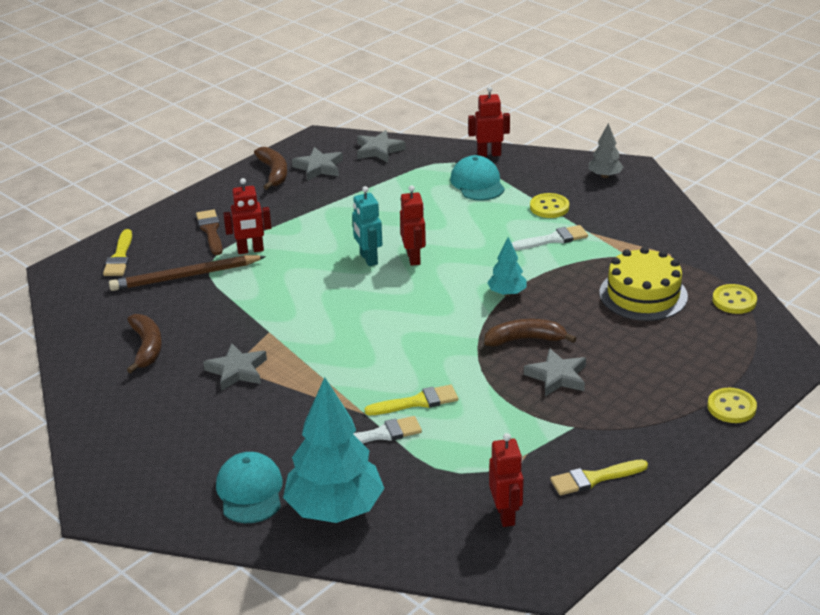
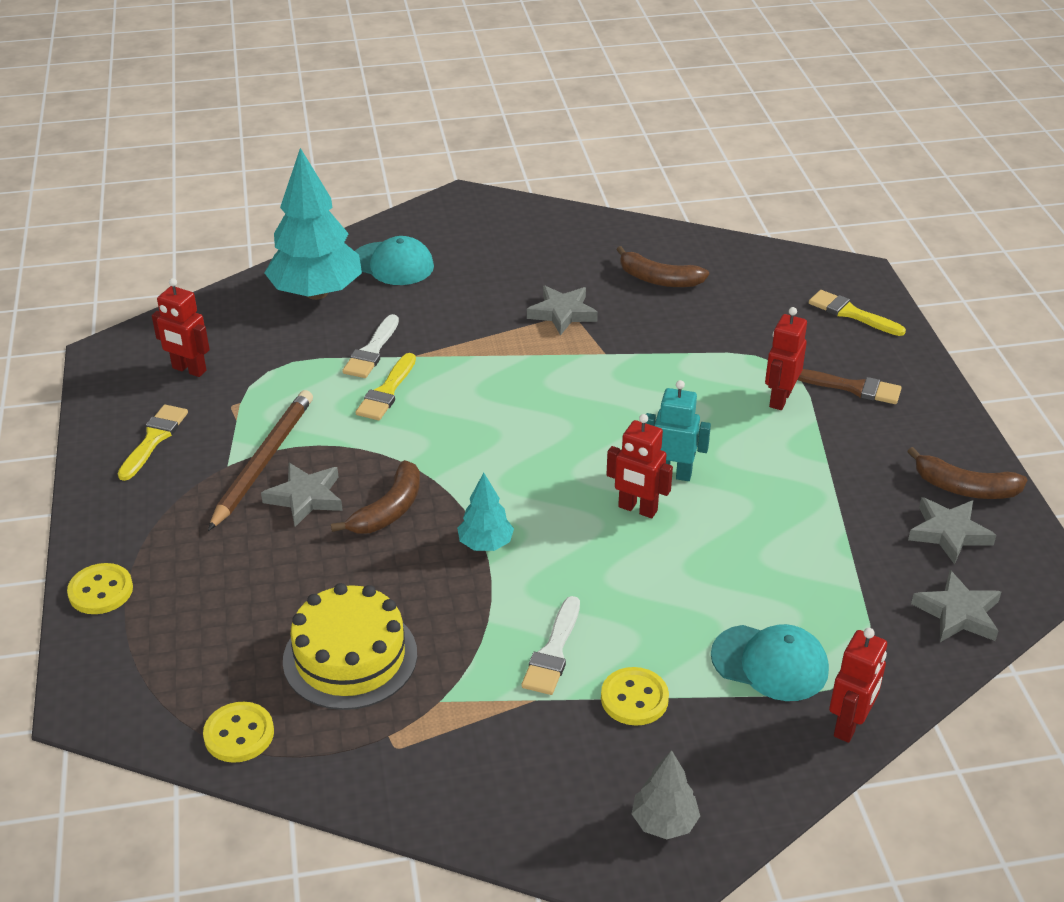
camera: 125 degrees right, 5 degrees up
brown pencil [109,255,266,291] -> brown pencil moved to [208,390,313,531]

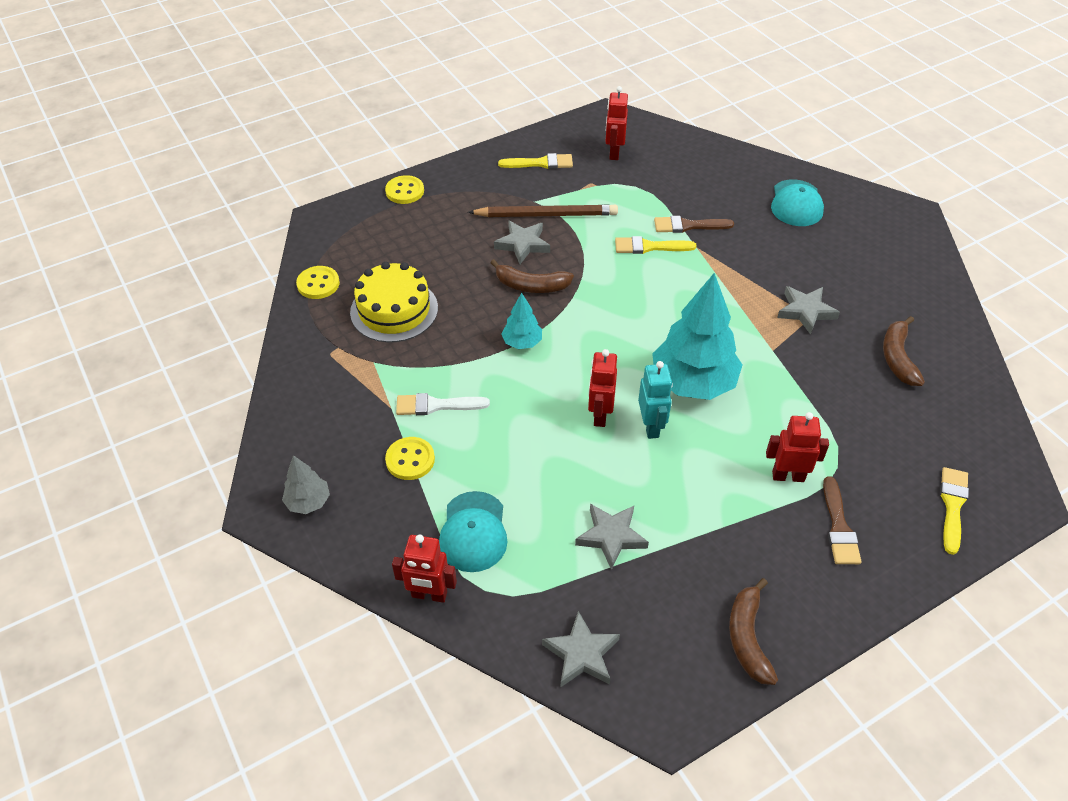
camera: 70 degrees right, 10 degrees up
turquoise tree [265,148,362,300] -> turquoise tree moved to [652,273,742,400]
white brush [342,314,399,378] -> brown brush [654,216,734,233]
grey star [908,497,997,565] -> grey star moved to [575,504,649,570]

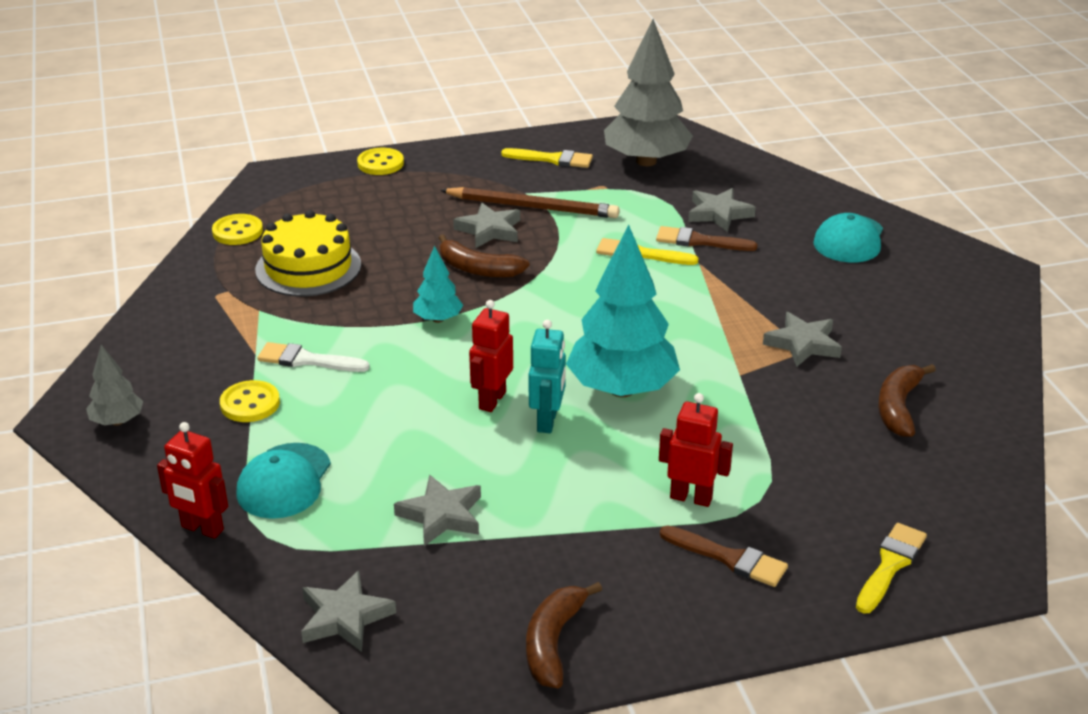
camera: 15 degrees right, 15 degrees down
red robot [605,86,628,160] -> grey tree [604,19,693,166]
brown brush [823,476,862,564] -> brown brush turned 75 degrees counterclockwise [660,525,788,587]
none -> grey star [688,188,756,232]

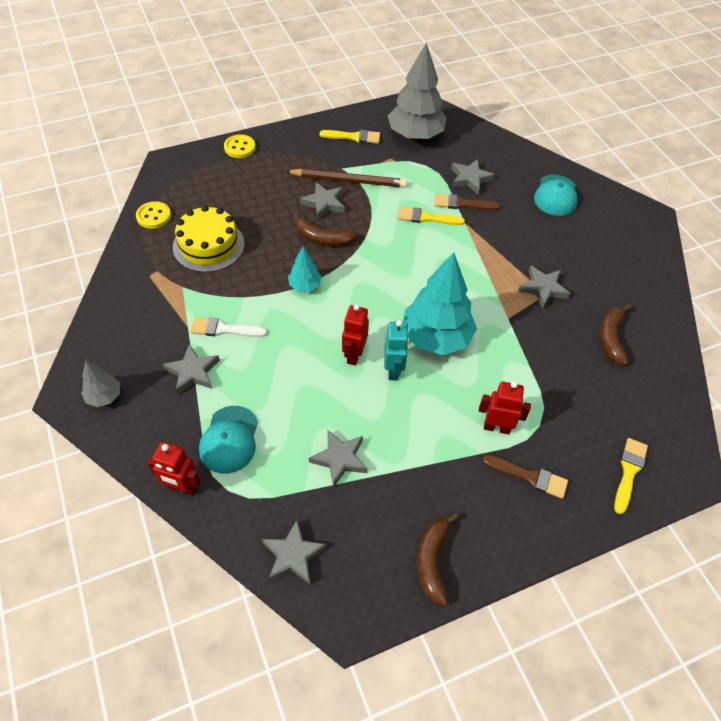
camera: 10 degrees left, 20 degrees up
yellow button [220,380,280,422] -> grey star [163,344,220,394]

